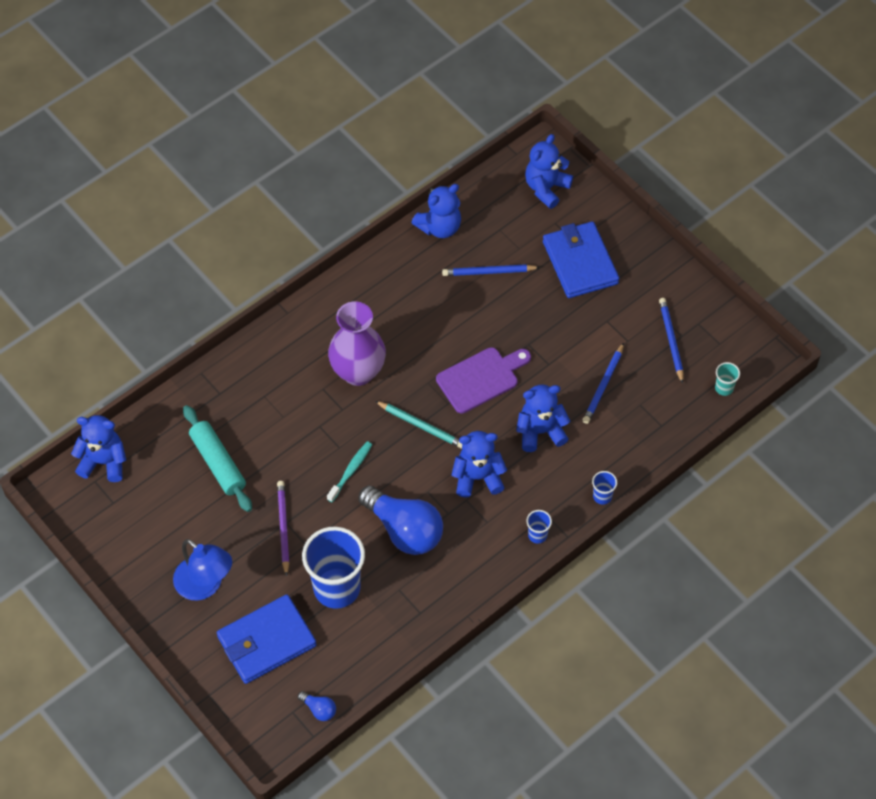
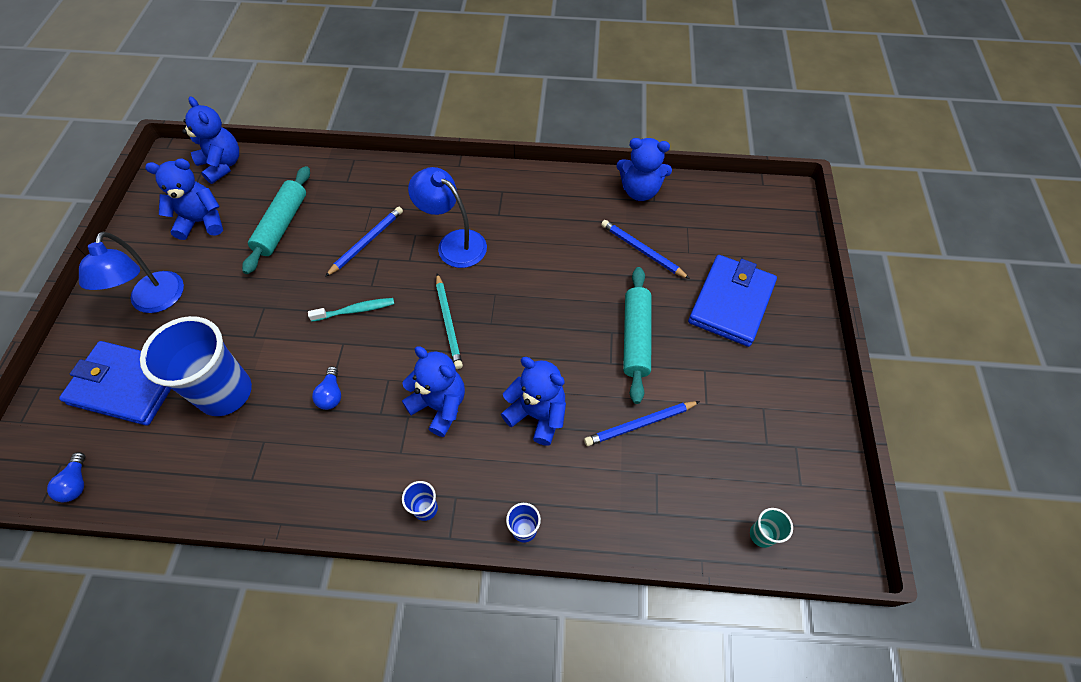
camera: 45 degrees right, 0 degrees up
purple pencil [277,481,289,577] -> none
purple vase [328,301,386,386] -> blue lamp [408,167,487,268]
blue light bulb [358,485,443,555] -> blue light bulb [312,366,341,410], size x0.42
purple cutting board [436,347,531,413] -> none
blue teddy bear [525,134,573,209] -> blue teddy bear moved to [145,159,223,240]
blue pencil [659,298,683,384] -> blue pencil moved to [325,207,403,277]
none -> turquoise rolling pin [623,267,651,404]

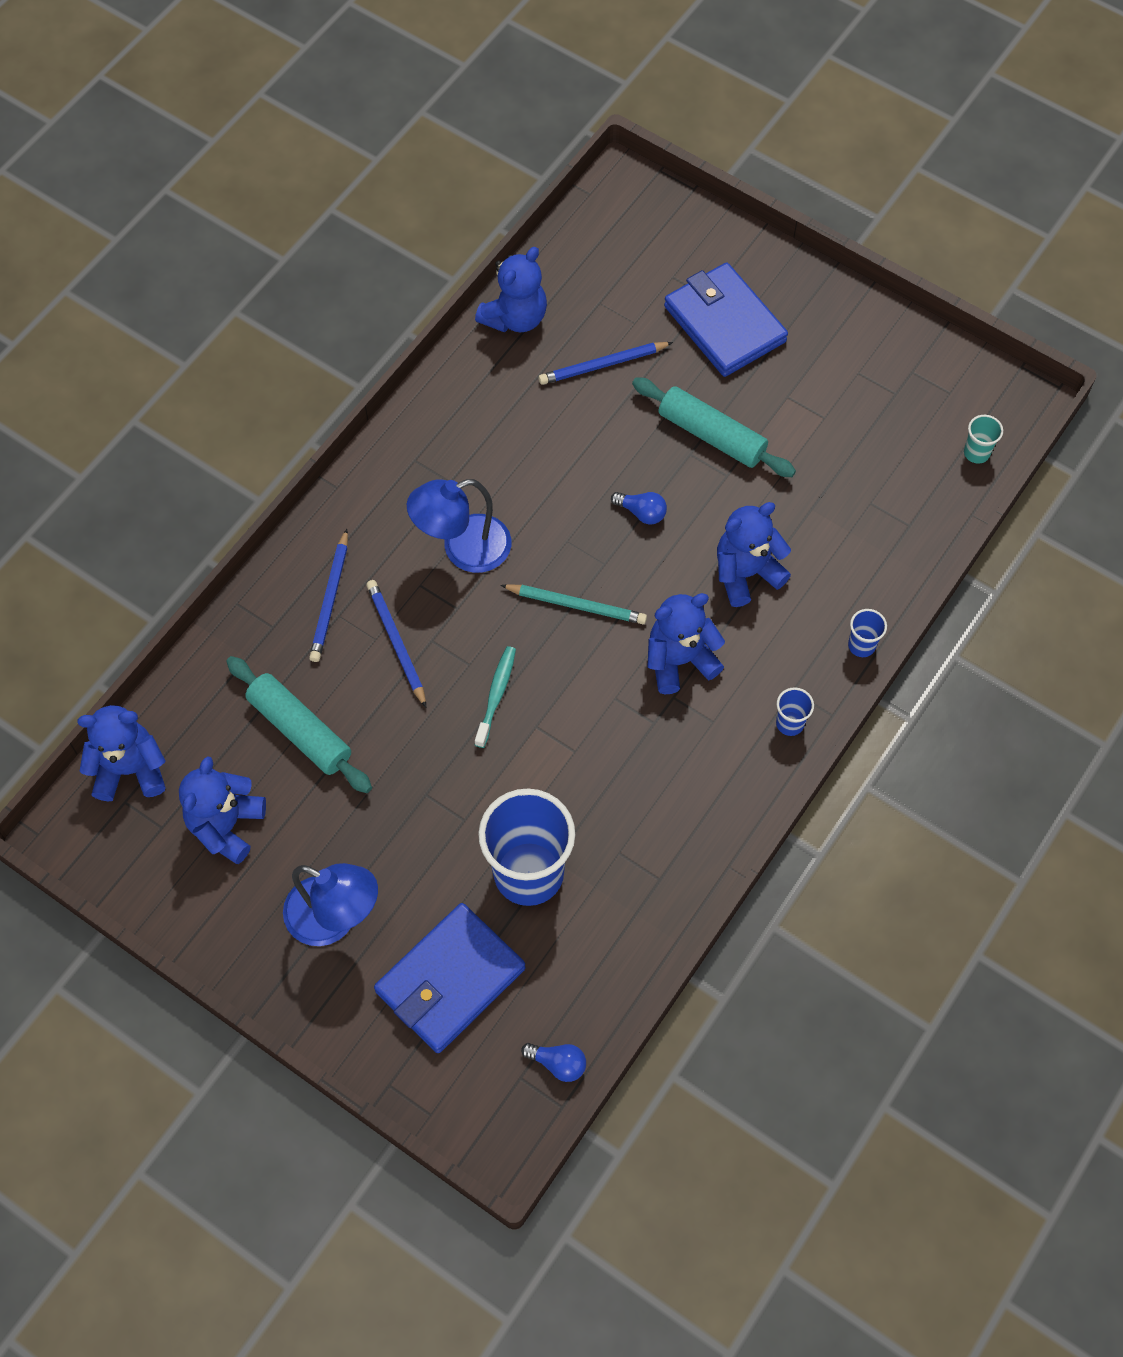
camera: 60 degrees left, 5 degrees up
blue light bulb [312,366,341,410] -> blue light bulb moved to [611,492,667,525]
blue pencil [584,401,700,446] -> blue pencil moved to [309,529,348,662]

